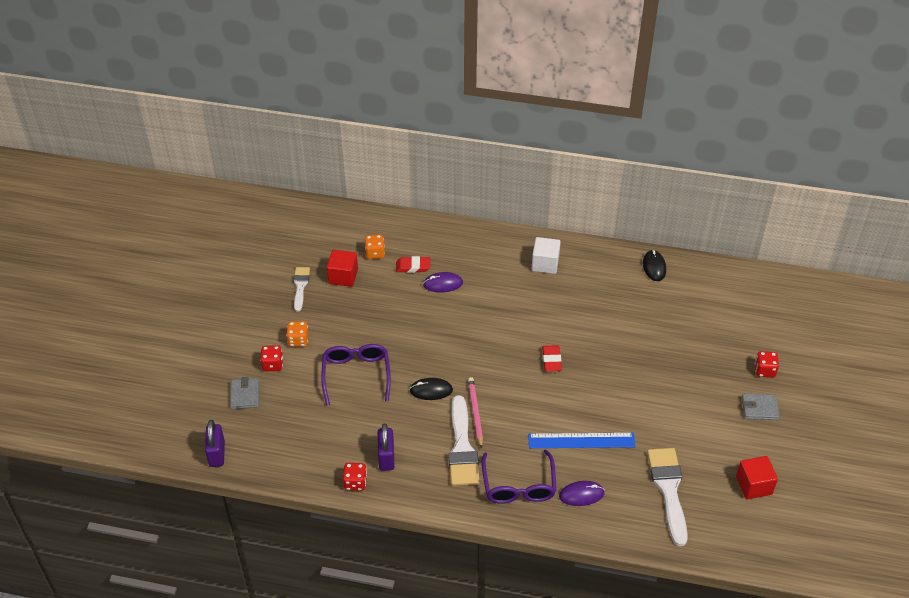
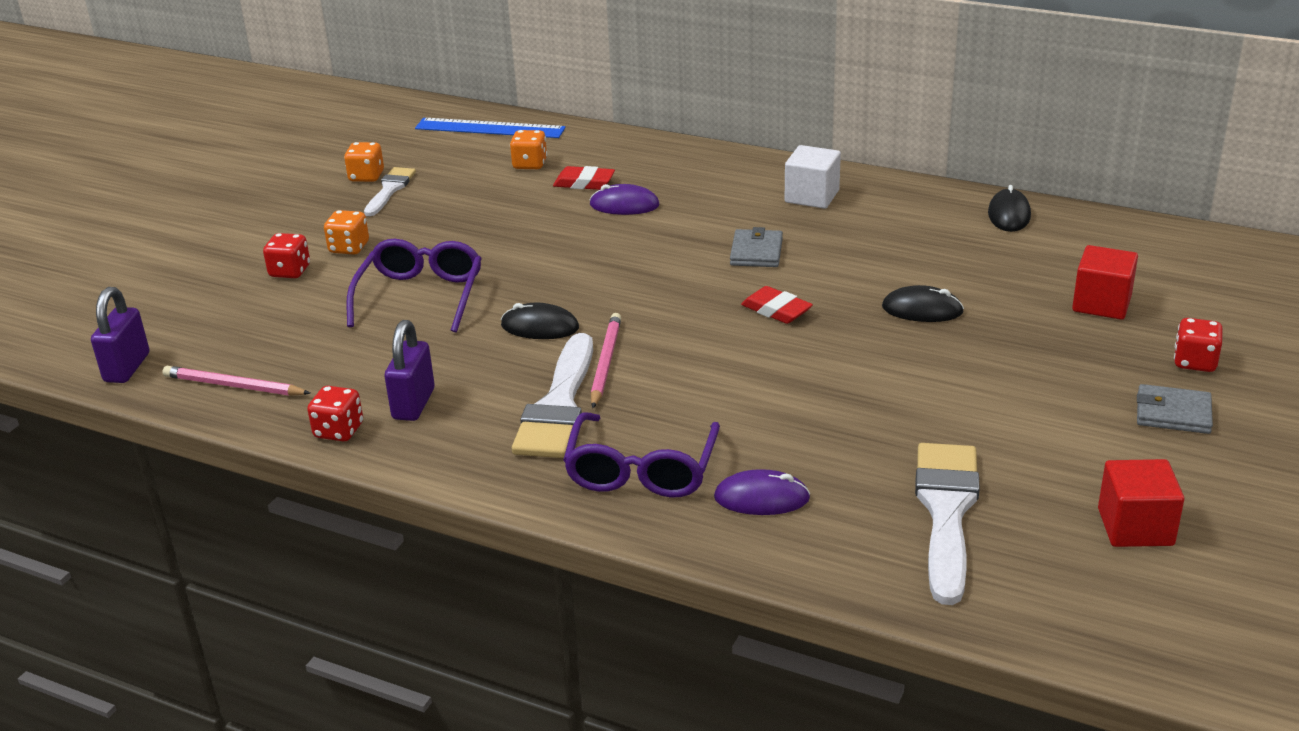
camera: 15 degrees right, 15 degrees down
grey wallet [230,377,259,409] -> grey wallet moved to [730,227,783,267]
red cube [327,250,358,287] -> red cube moved to [1072,245,1138,320]
blue ruler [528,433,635,448] -> blue ruler moved to [415,118,566,138]
red eraser [542,345,562,371] -> red eraser turned 60 degrees counterclockwise [741,286,813,324]
none -> pink pencil [162,366,310,396]
none -> orange dice [344,142,384,182]
none -> black mouse [882,285,964,322]

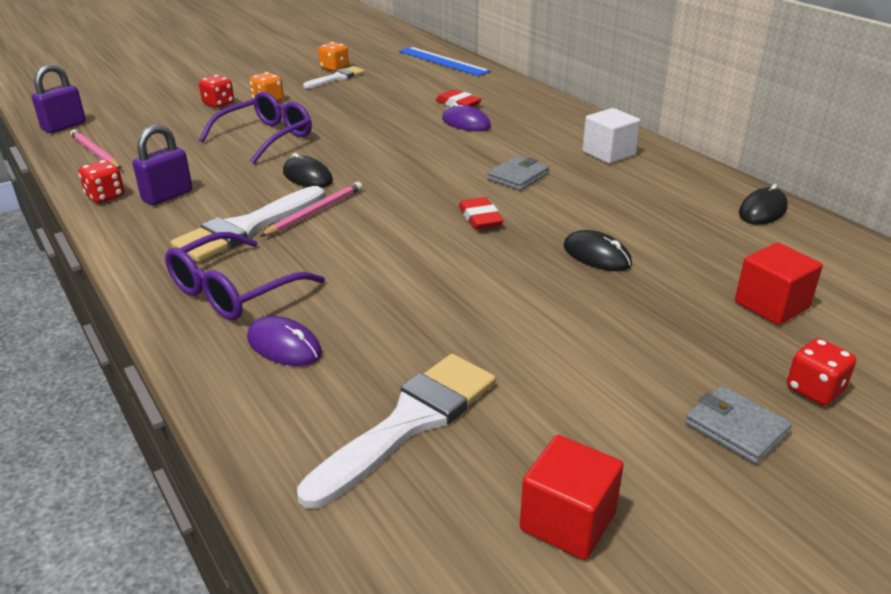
camera: 30 degrees right, 0 degrees up
orange dice [510,130,547,169] -> none

